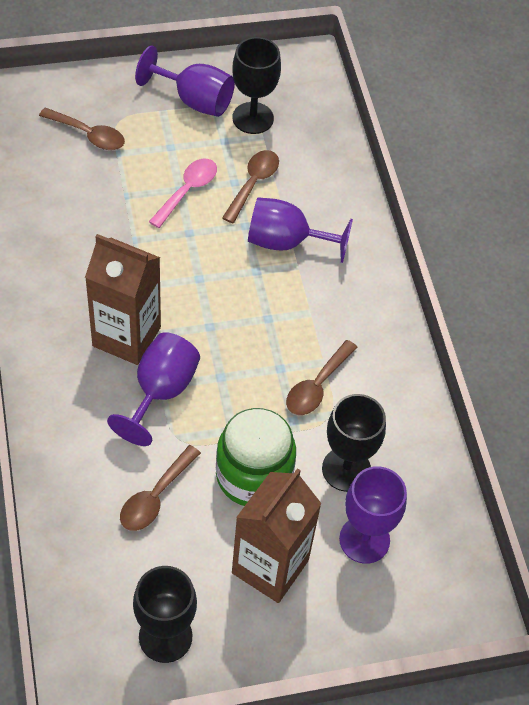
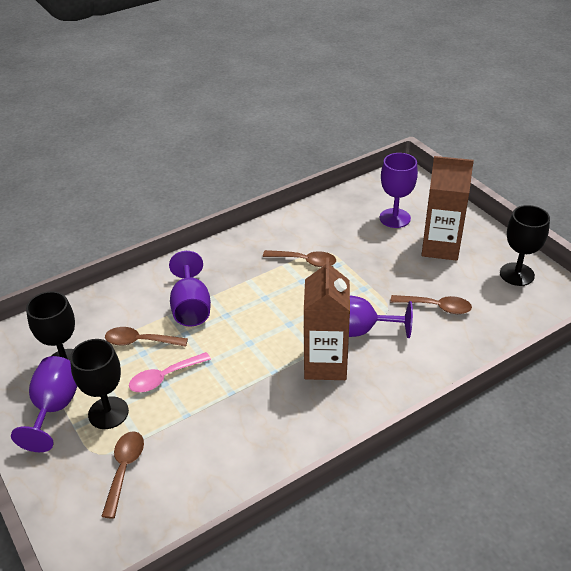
camera: 105 degrees left, 15 degrees down
pink spoon [149,159,217,228] -> pink spoon turned 45 degrees counterclockwise [129,352,211,392]
green jar [216,408,296,506] -> none
black goblet [322,394,386,492] -> black goblet moved to [70,339,129,429]

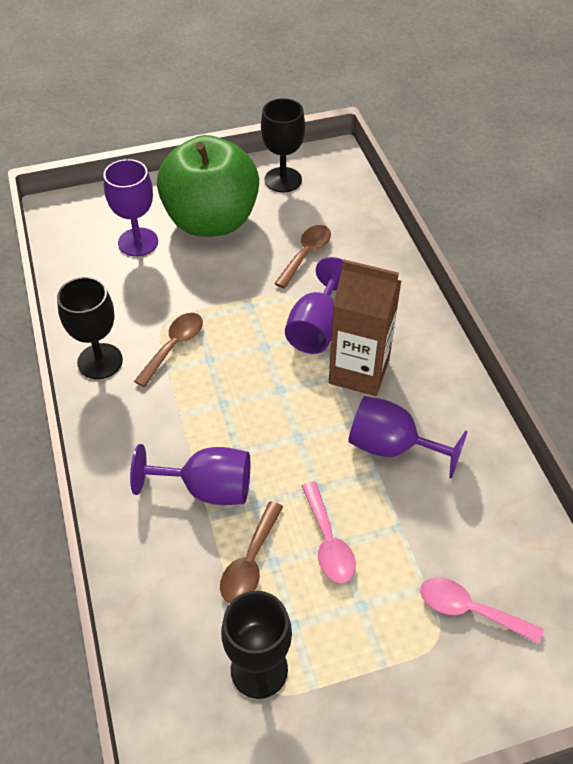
camera: 75 degrees left, 10 degrees up
purple goblet [11,356,77,452] -> purple goblet moved to [348,396,468,479]
black goblet [70,339,129,429] -> black goblet moved to [57,277,123,379]
brown spoon [101,431,144,518] -> pink spoon [420,577,544,644]
brown carton [421,156,474,261] -> green apple [157,135,259,237]

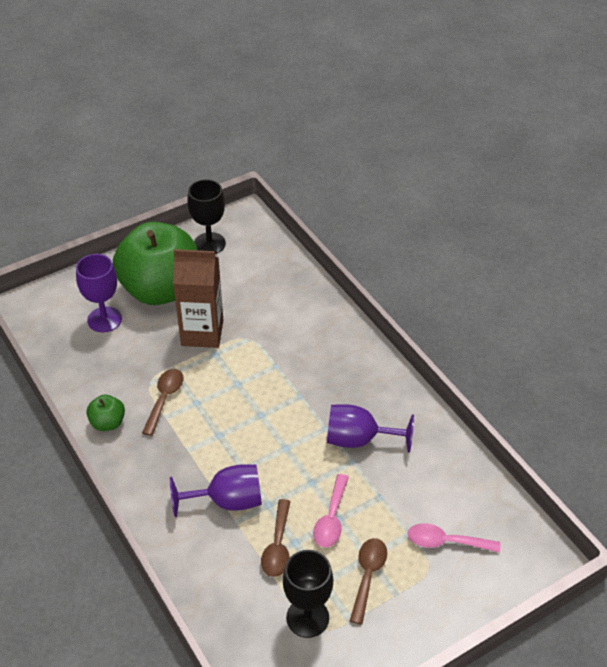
camera: 15 degrees left, 5 degrees down
black goblet [57,277,123,379] -> green apple [86,395,125,431]
brown spoon [274,225,331,289] -> brown spoon moved to [350,538,387,624]
purple goblet [285,257,343,354] -> none
pink spoon [302,482,356,583] -> pink spoon turned 45 degrees clockwise [313,474,349,547]
brown carton [329,259,401,396] -> brown carton moved to [173,249,223,348]

